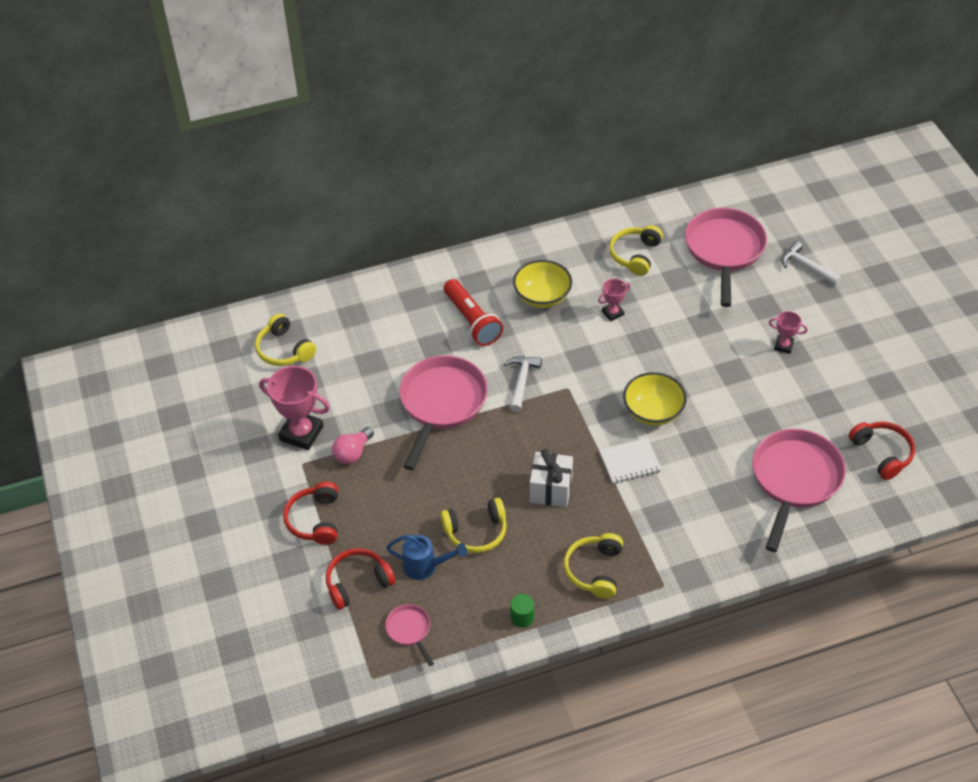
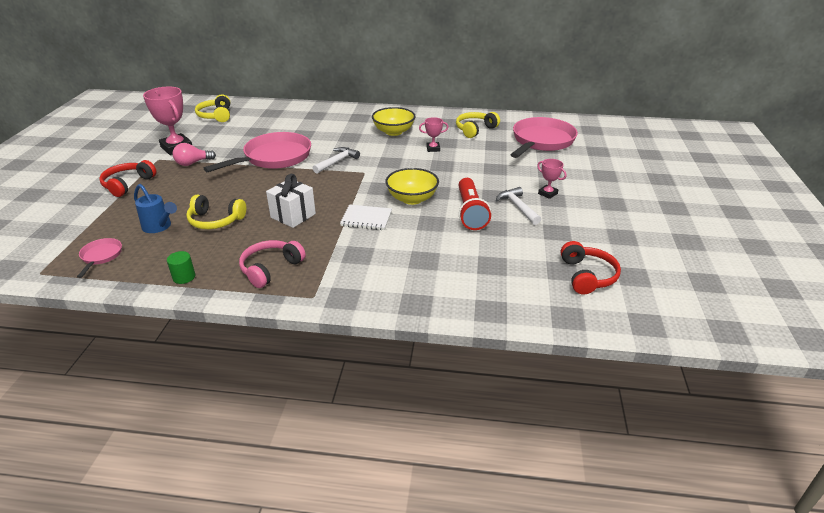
camera: 25 degrees right, 15 degrees down
red headphones [326,548,395,610] -> none
red flashlight [444,279,503,346] -> red flashlight moved to [459,178,491,230]
yellow headphones [564,533,623,599] -> pink headphones [239,240,306,288]
pink pan [752,429,846,552] -> none
white hammer [781,241,842,285] -> white hammer moved to [496,187,541,225]

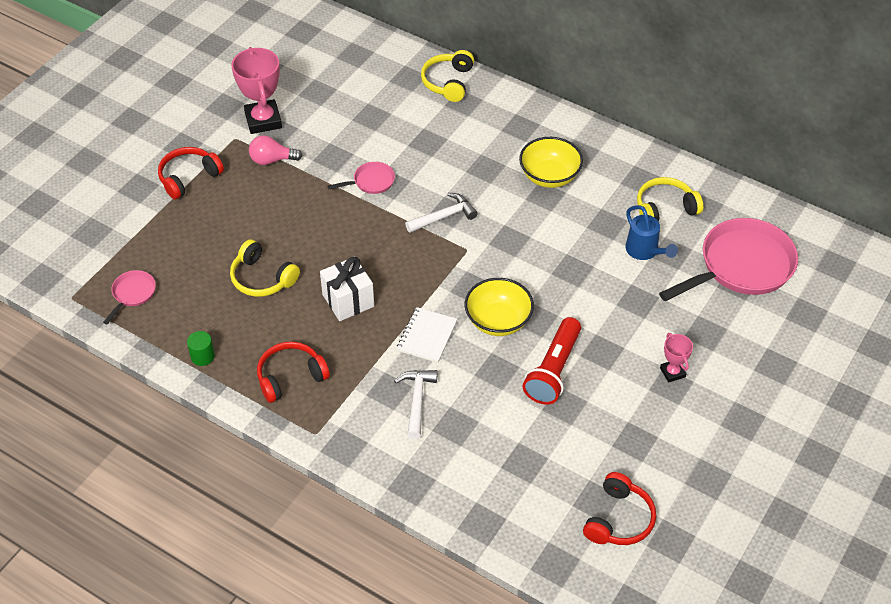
camera: 25 degrees right, 15 degrees up
blue watering can [134,184,177,233] -> blue watering can moved to [626,205,678,260]
yellow headphones [195,94,230,122] -> yellow headphones moved to [421,50,474,102]
pink pan [203,132,311,172] -> pink pan [327,162,395,194], size x0.46
pink headphones [239,240,306,288] -> red headphones [257,342,330,403]
white notebook [340,204,392,230] -> white notebook turned 75 degrees clockwise [397,307,457,363]
pink trophy [419,117,449,152] -> none
white hammer [496,187,541,225] -> white hammer moved to [394,370,438,439]

